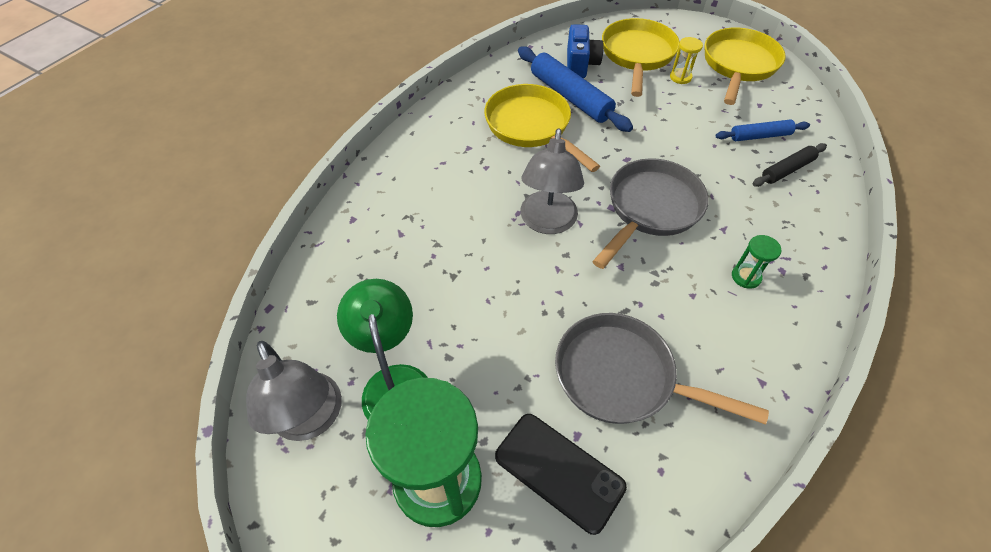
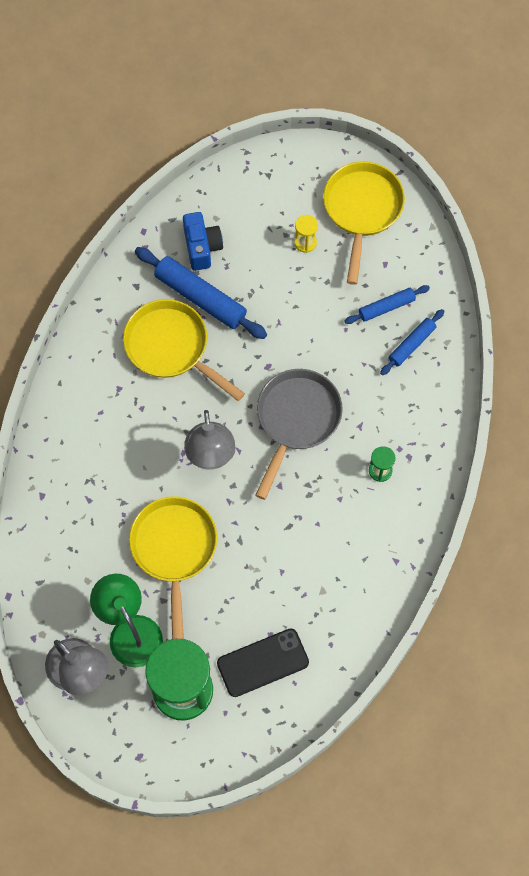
camera: 15 degrees left, 15 degrees up
black phone [495,414,627,535] -> black phone turned 45 degrees counterclockwise [217,628,309,697]
grey pan [555,313,769,425] -> none
yellow pan [602,18,680,97] -> yellow pan moved to [129,496,217,639]
black rolling pin [753,143,827,187] -> blue rolling pin [380,309,445,375]

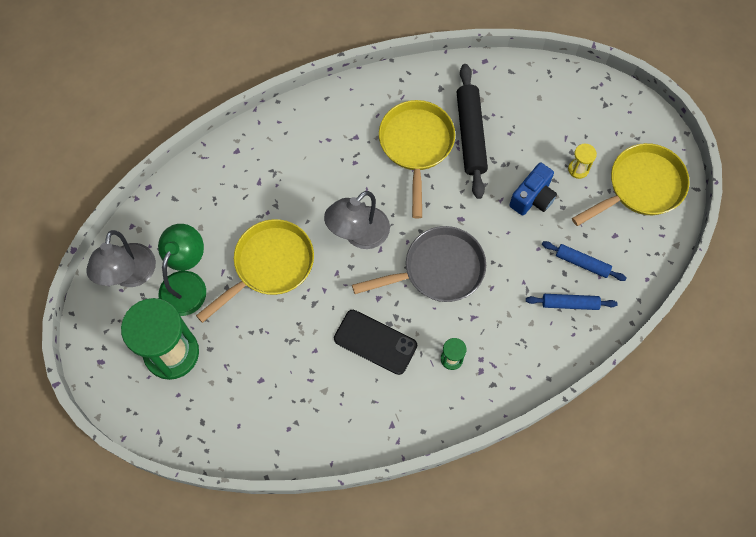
camera: 50 degrees right, 0 degrees up
blue rolling pin [135,247,267,339] -> black rolling pin [457,64,488,199]
blue camera [183,212,223,271] -> blue camera moved to [509,163,557,216]
black phone [217,628,309,697] -> black phone moved to [334,310,417,375]

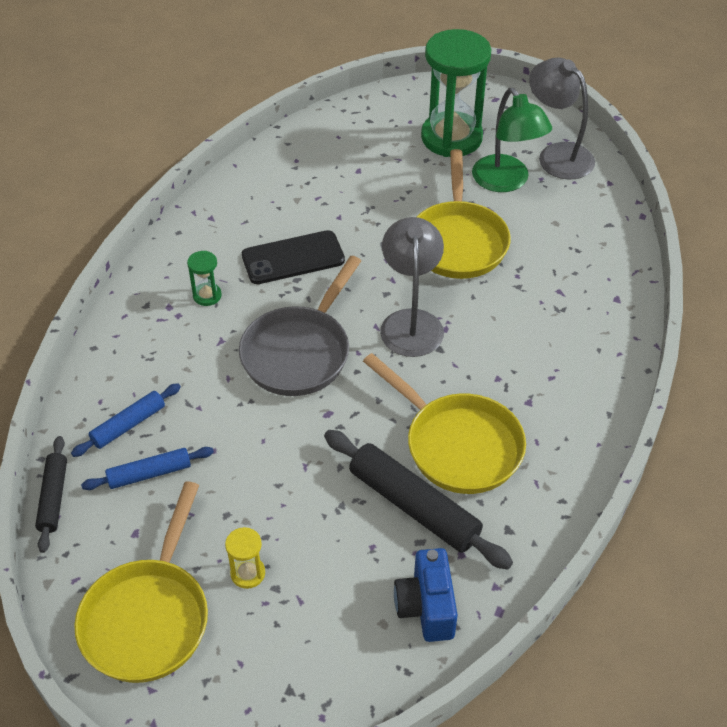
camera: 135 degrees right, 20 degrees down
blue camera [509,163,557,216] -> blue camera moved to [394,548,458,642]
none -> black rolling pin [35,436,67,553]

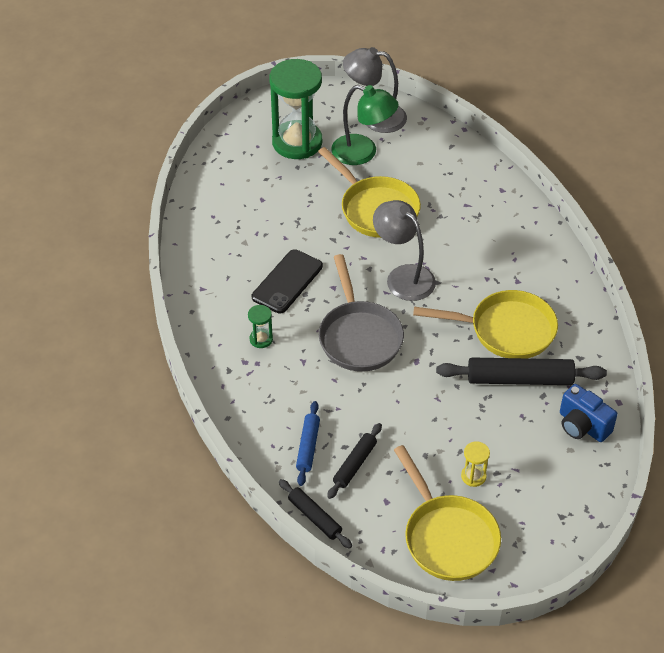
camera: 40 degrees left, 0 degrees up
blue rolling pin [81,447,214,490] -> black rolling pin [327,423,382,499]

